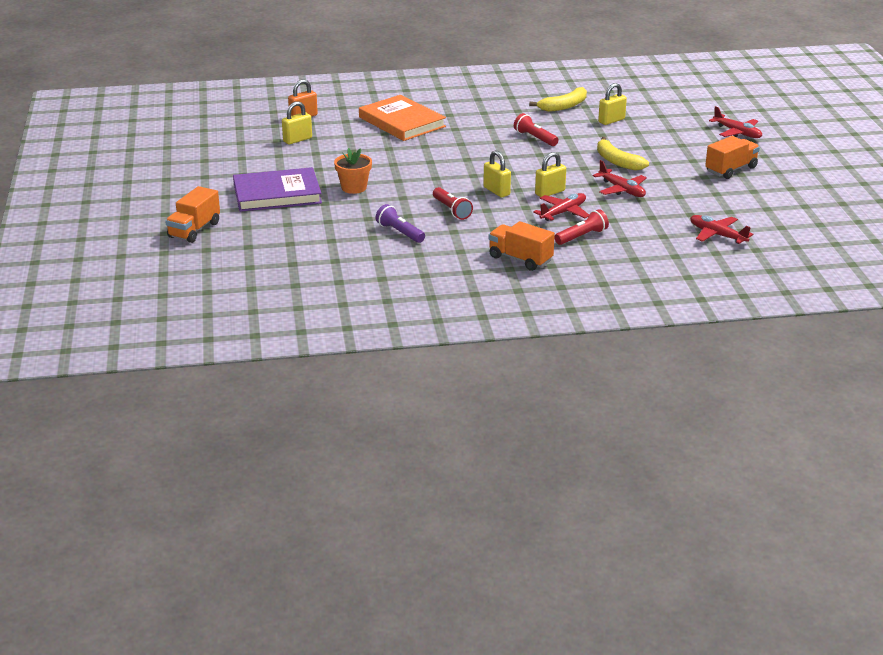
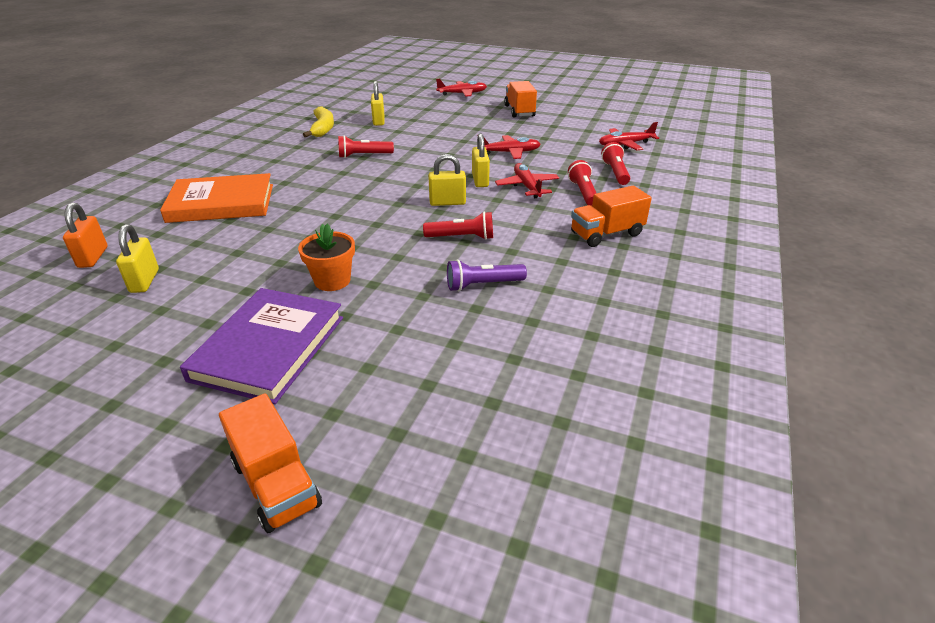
camera: 60 degrees left, 5 degrees up
yellow banana [597,137,649,171] -> none
none -> red flashlight [601,142,630,185]

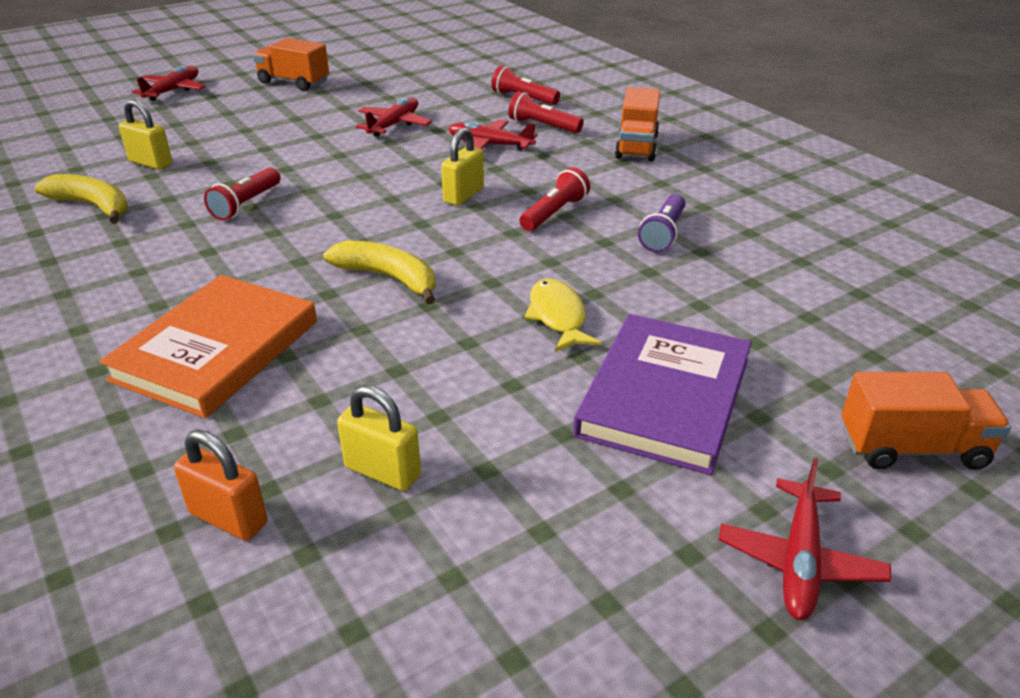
camera: 55 degrees left, 0 degrees up
purple book [180,288,343,404] -> purple book turned 60 degrees clockwise [573,314,752,475]
orange flower pot [298,223,355,291] -> yellow fish [524,279,601,352]
yellow padlock [472,134,490,187] -> none
red plane [599,122,659,150] -> red plane moved to [718,458,891,620]
none -> yellow banana [323,241,435,304]

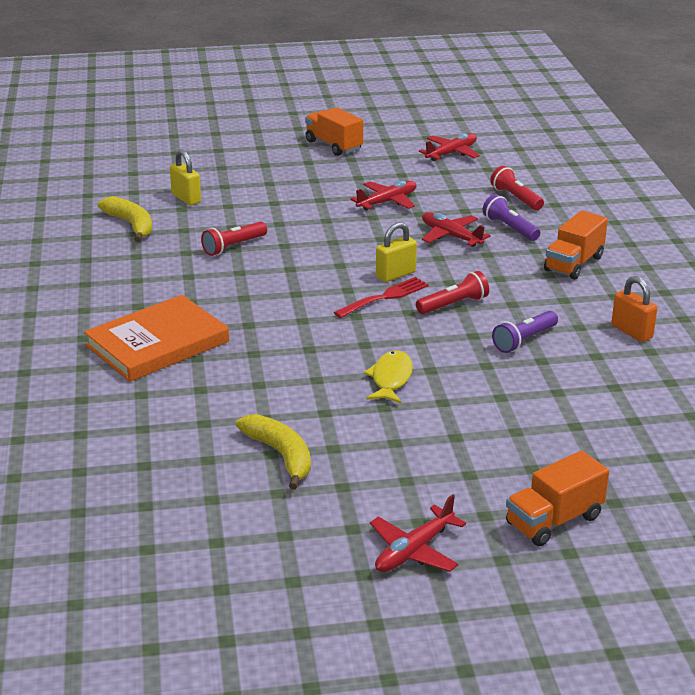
camera: 25 degrees right, 5 degrees down
red plane [132,66,206,101] -> red plane moved to [419,133,480,161]
orange padlock [174,430,268,541] -> orange padlock moved to [611,276,658,342]
yellow banana [323,241,435,304] -> yellow banana moved to [236,414,311,490]
yellow padlock [337,385,421,491] -> none
red flashlight [508,92,583,133] -> purple flashlight [482,194,540,241]
purple book [573,314,752,475] -> none
orange truck [841,372,1011,470] -> orange truck turned 120 degrees clockwise [506,450,609,546]
none -> red fork [334,277,429,318]

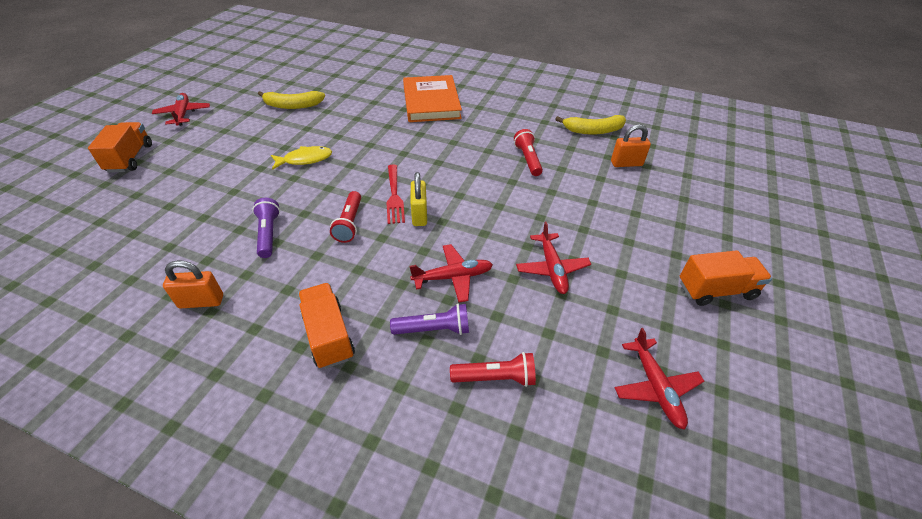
camera: 120 degrees right, 15 degrees up
yellow padlock [170,149,201,205] -> orange padlock [611,125,651,167]
yellow fish [364,350,413,403] -> yellow fish turned 60 degrees counterclockwise [271,146,332,170]

